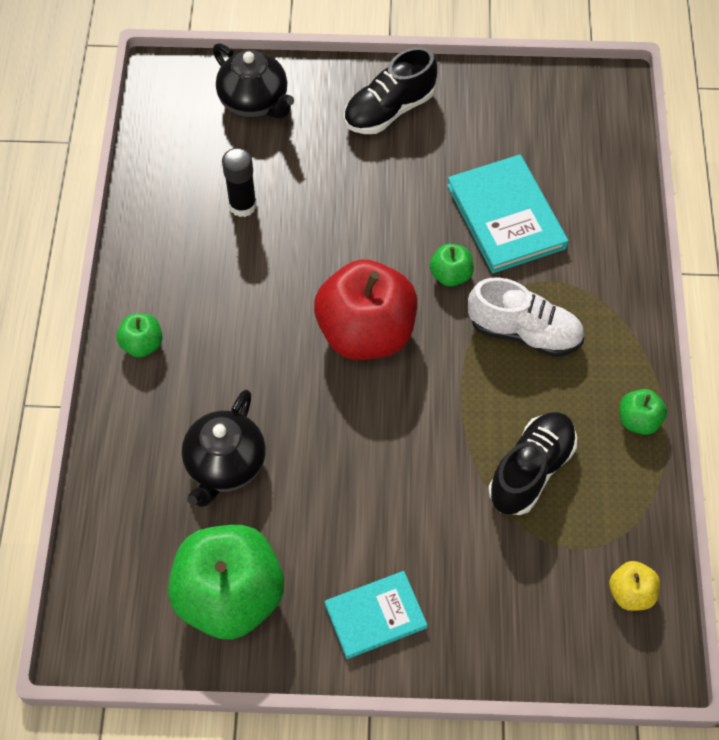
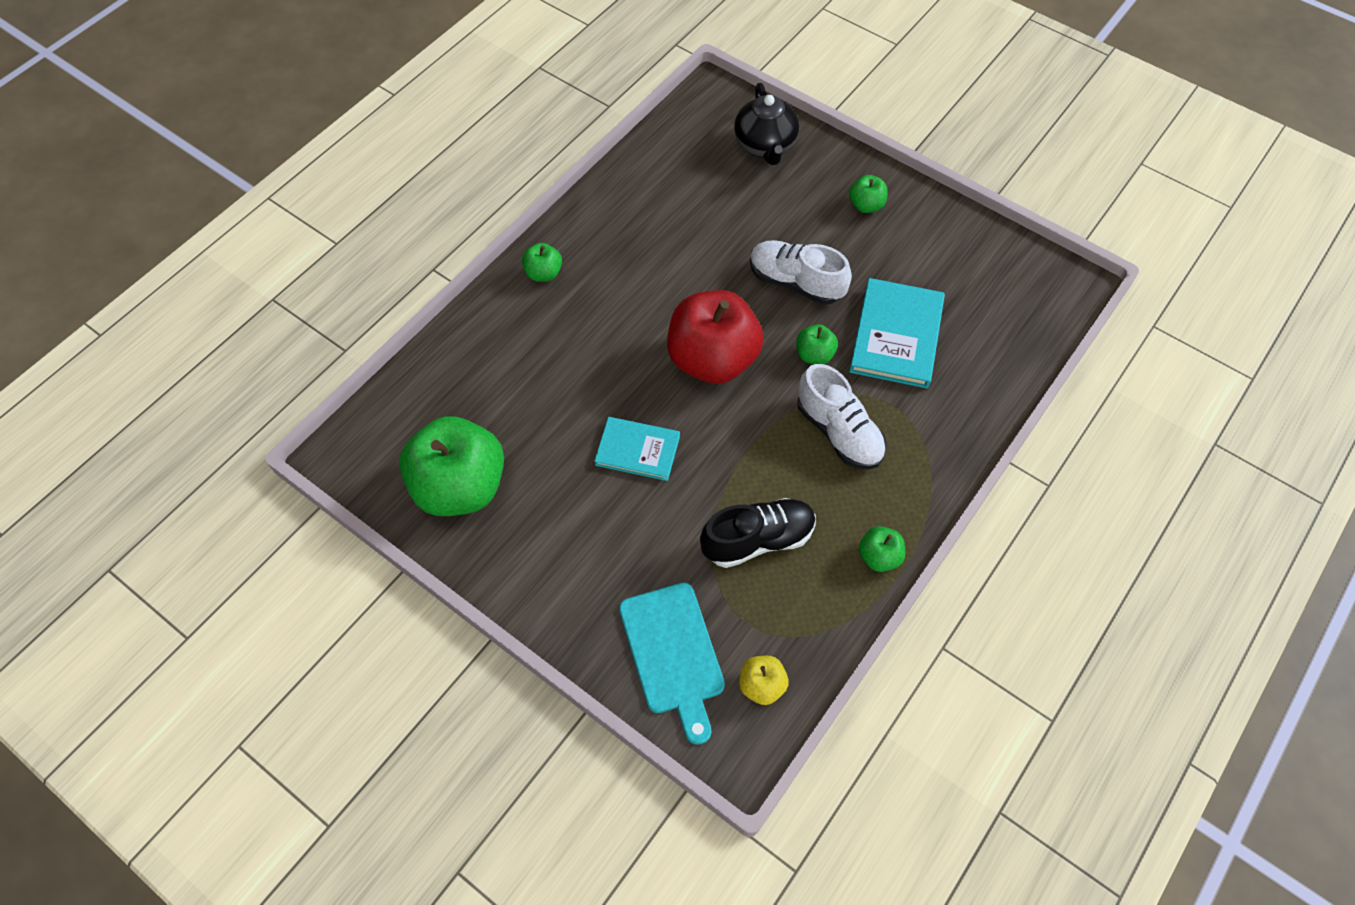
camera: 35 degrees right, 0 degrees up
black teapot [182,390,266,507] -> none
black glue stick [222,148,257,217] -> none
turquoise book [325,571,427,659] -> turquoise book moved to [594,417,680,481]
black shoe [344,47,437,134] -> green apple [849,175,888,213]
none -> turquoise cutting board [619,582,725,745]
none -> white shoe [750,240,852,305]

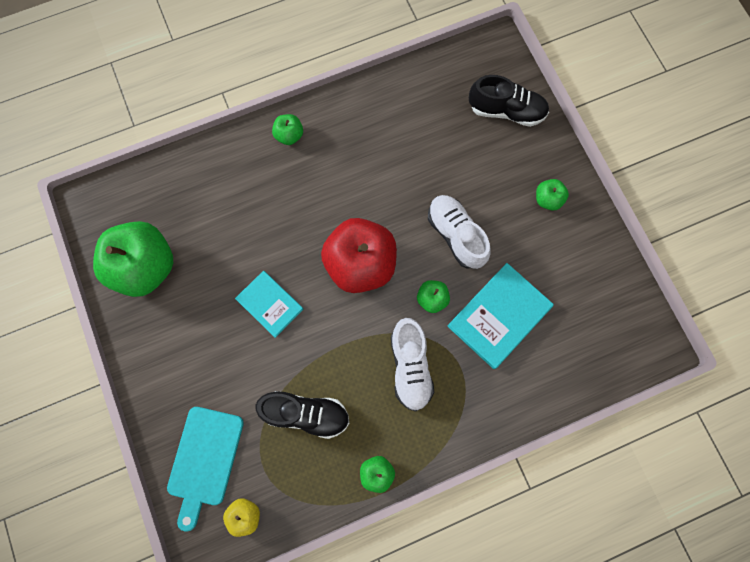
camera: 30 degrees right, 15 degrees up
black teapot [734,83,799,165] -> black shoe [469,75,549,127]

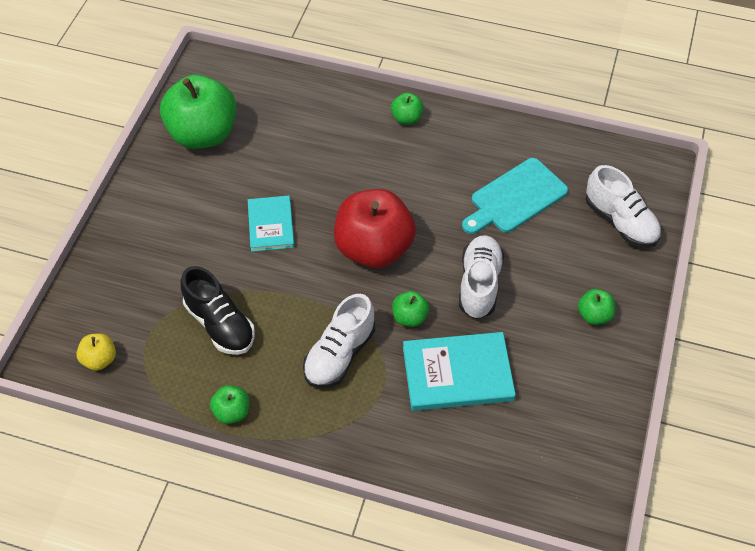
camera: 40 degrees right, 20 degrees down
turquoise cutting board [167,407,244,532] -> turquoise cutting board moved to [462,158,568,234]
black shoe [469,75,549,127] -> white shoe [586,165,661,248]

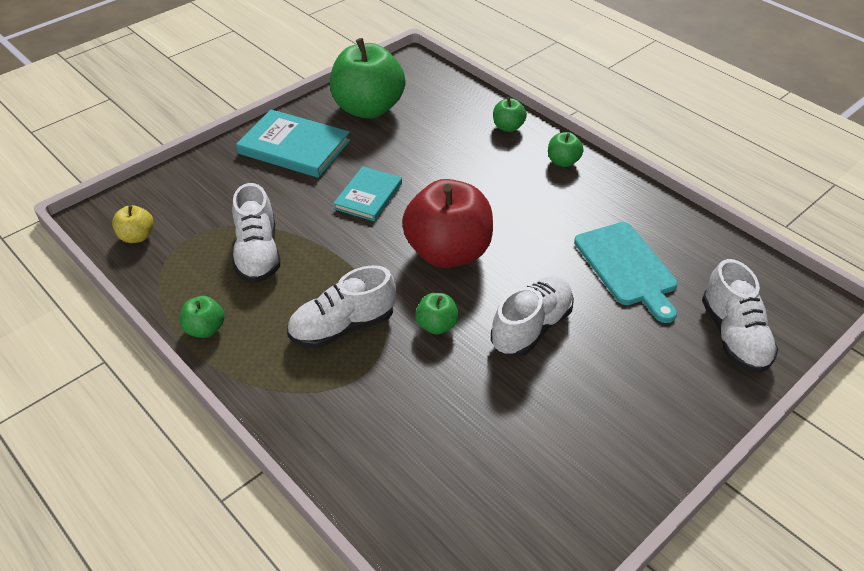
camera: 30 degrees right, 10 degrees down
black shoe [181,266,255,355] -> white shoe [232,183,280,283]
turquoise book [403,332,516,411] -> turquoise book moved to [236,109,350,178]
turquoise cutting board [462,158,568,234] -> turquoise cutting board turned 105 degrees counterclockwise [574,222,678,323]
green apple [578,289,615,325] -> green apple moved to [493,97,527,132]

